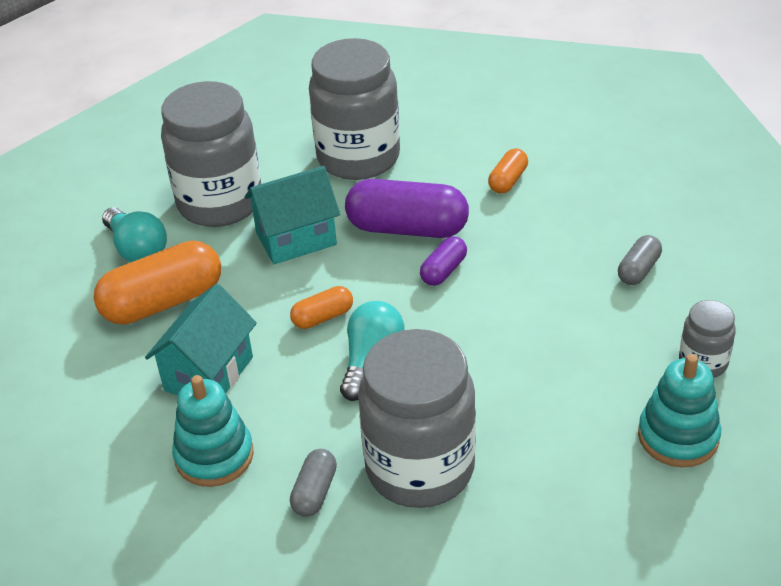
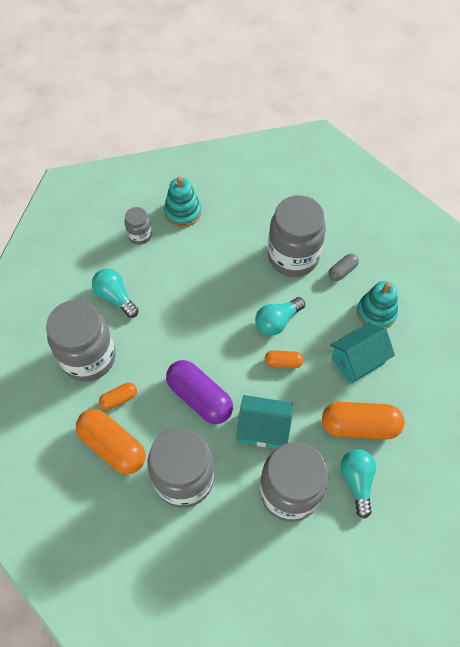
camera: 150 degrees left, 20 degrees up
purple capsule [420,236,467,286] -> none
grey capsule [618,235,662,285] -> turquoise light bulb [92,269,139,318]
none -> grey jar [46,300,116,382]
none -> orange capsule [76,409,145,475]

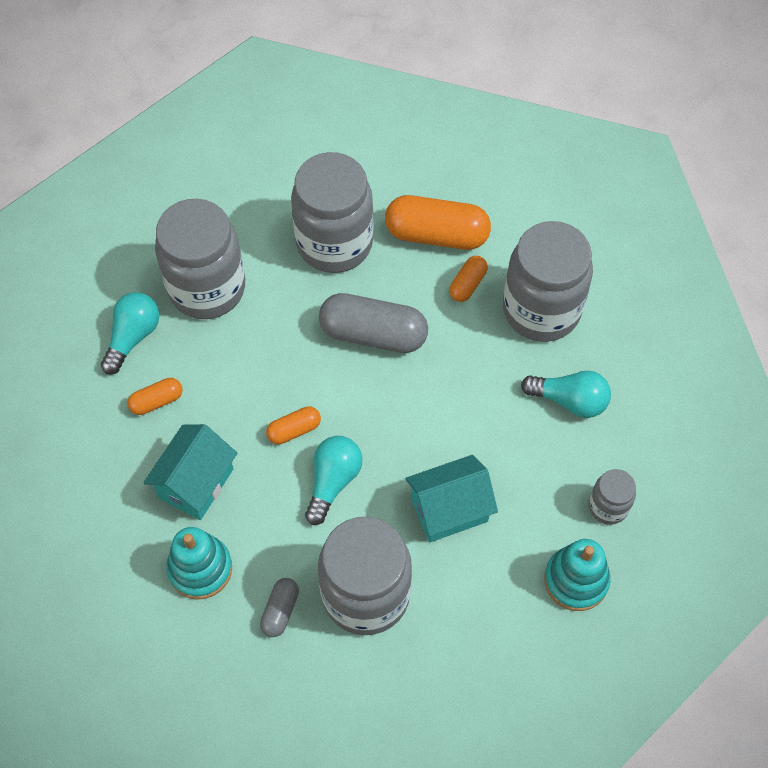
camera: 150 degrees right, 0 degrees up
purple capsule [166,360,233,424] -> grey capsule [319,293,428,353]
turquoise house [236,395,293,448] -> turquoise house moved to [405,455,498,543]
orange capsule [322,402,405,439] -> orange capsule [127,378,182,415], size x0.50
turquoise light bulb [341,449,376,519] -> turquoise light bulb turned 120 degrees counterclockwise [101,292,160,374]

